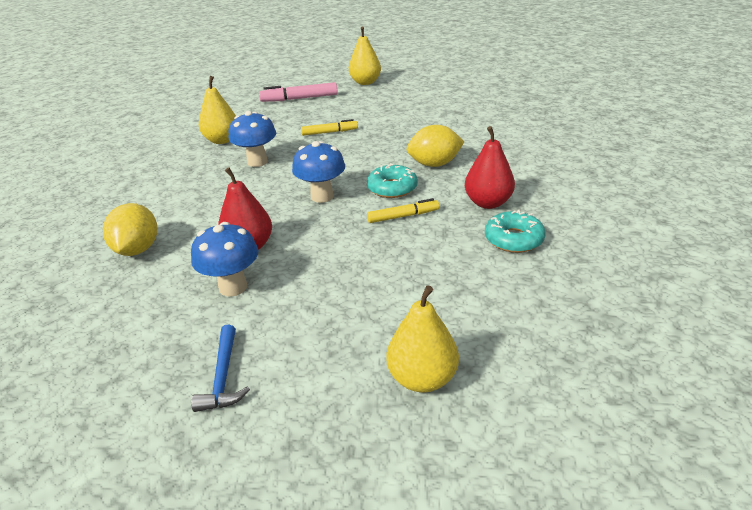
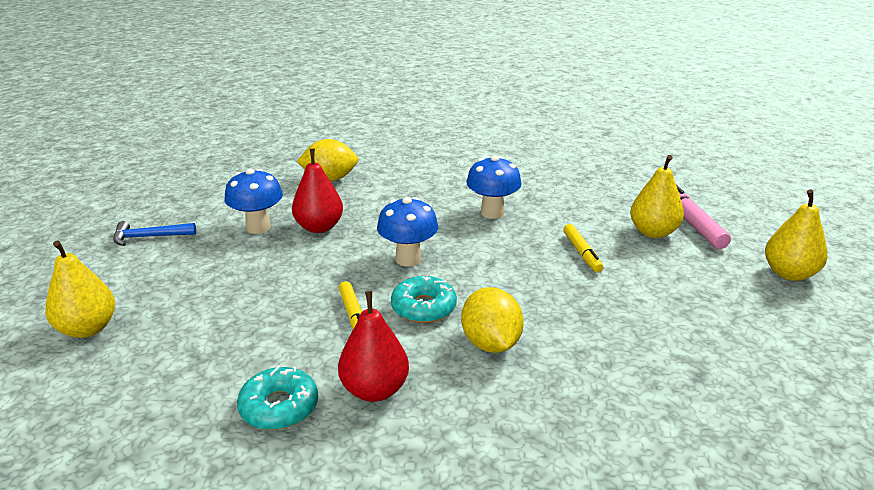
camera: 85 degrees right, 5 degrees down
yellow pear [199,76,236,144] -> yellow pear moved to [630,155,684,238]

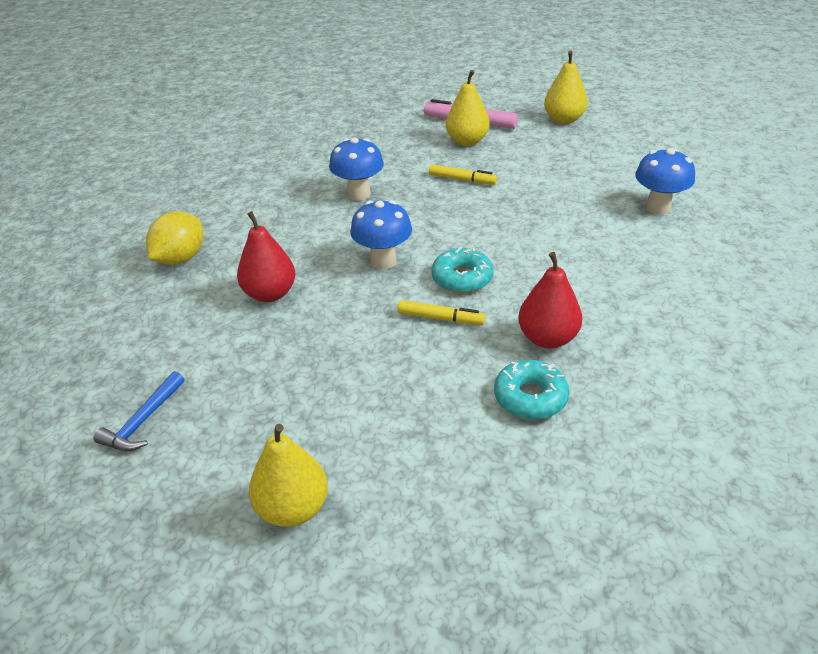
camera: 55 degrees left, 10 degrees up
blue mushroom [224,168,283,234] -> blue mushroom moved to [635,148,695,215]
yellow lemon [461,287,524,353] -> none

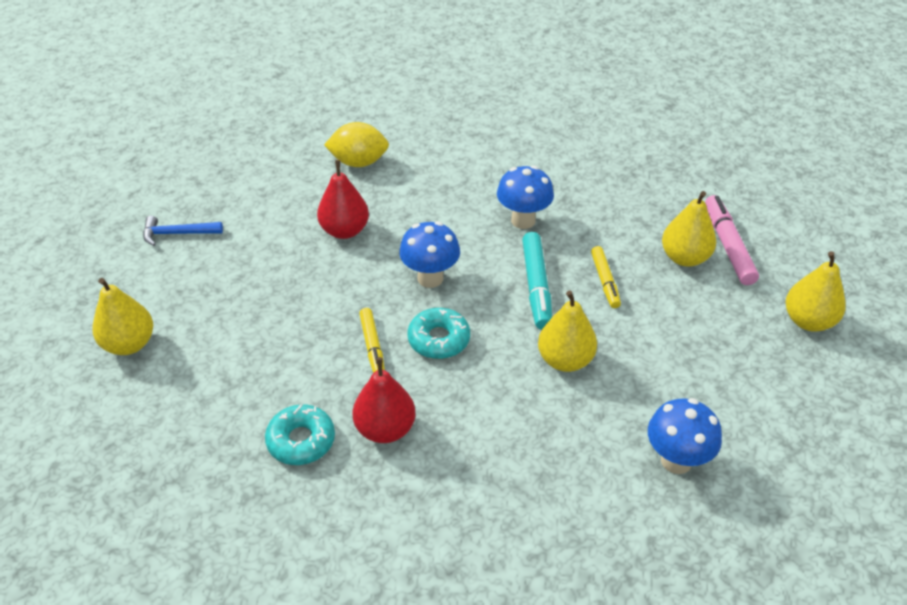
camera: 60 degrees right, 5 degrees up
none -> turquoise marker [522,232,552,330]
none -> yellow pear [538,290,597,372]

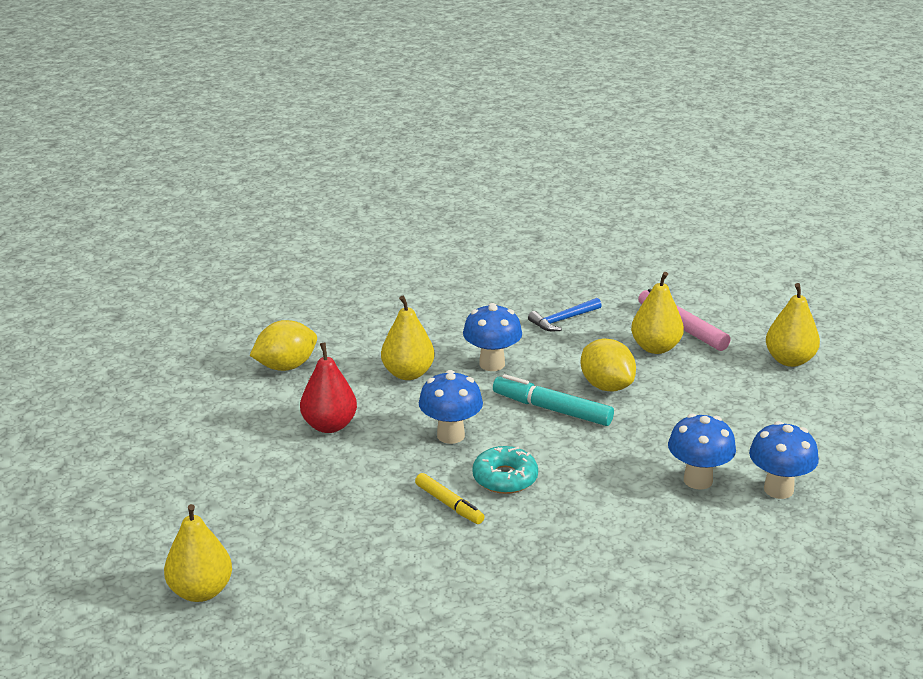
camera: 30 degrees left, 15 degrees down
blue hammer [143,216,223,246] -> blue hammer moved to [528,298,602,331]
turquoise donut [265,404,335,465] -> none
red pear [353,357,416,443] -> none
turquoise marker [522,232,552,330] -> turquoise marker turned 150 degrees clockwise [493,374,614,426]
yellow pear [538,290,597,372] -> yellow pear moved to [381,296,435,380]
yellow marker [591,246,621,308] -> yellow lemon [581,338,636,391]
none -> blue mushroom [668,413,736,490]

